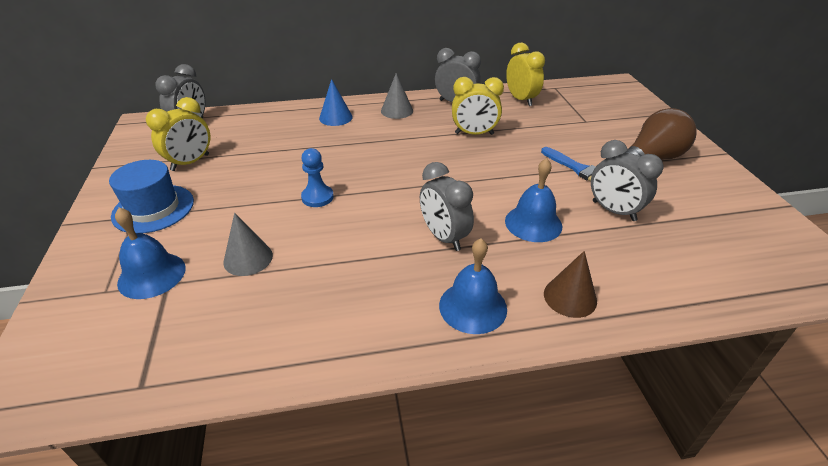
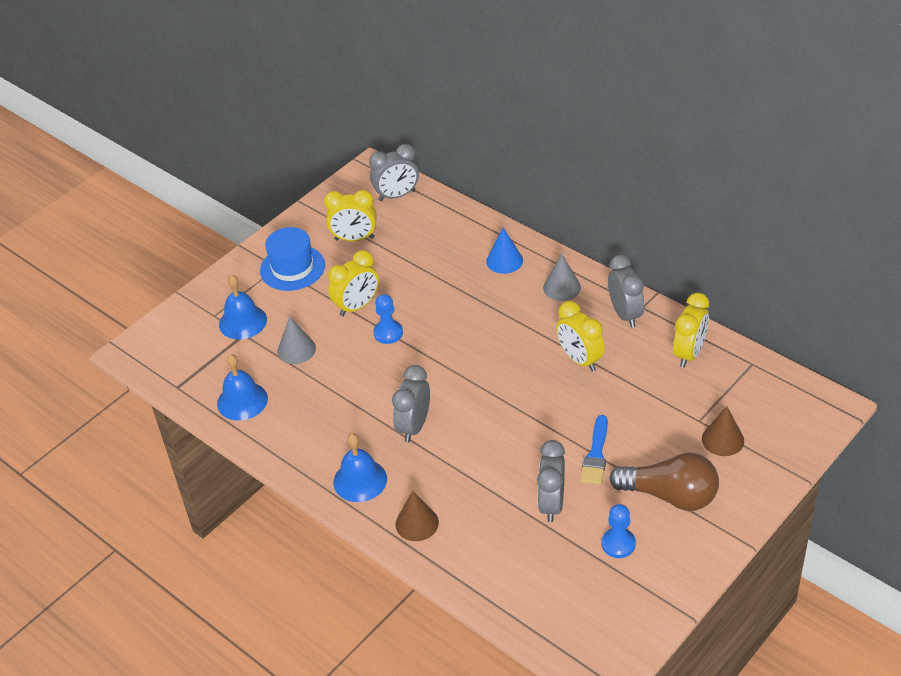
camera: 55 degrees right, 5 degrees up
blue bell [505,158,562,242] -> blue bell moved to [217,354,268,421]
none -> yellow clock [328,250,379,317]
none -> blue pawn [602,504,636,558]
none -> brown cone [702,406,744,456]

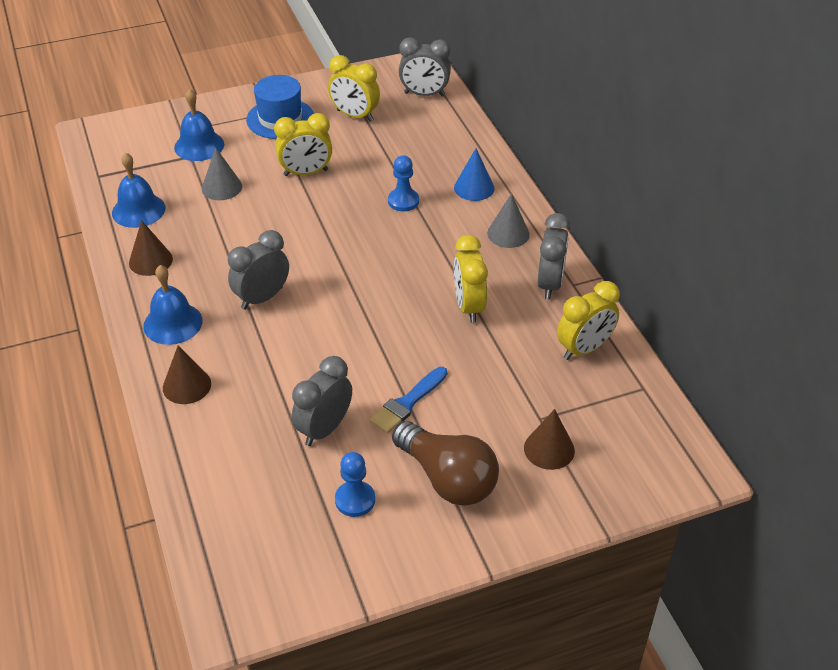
camera: 25 degrees right, 0 degrees up
blue pawn [373,294,403,344] -> blue pawn moved to [388,155,419,212]
none -> brown cone [129,220,173,276]

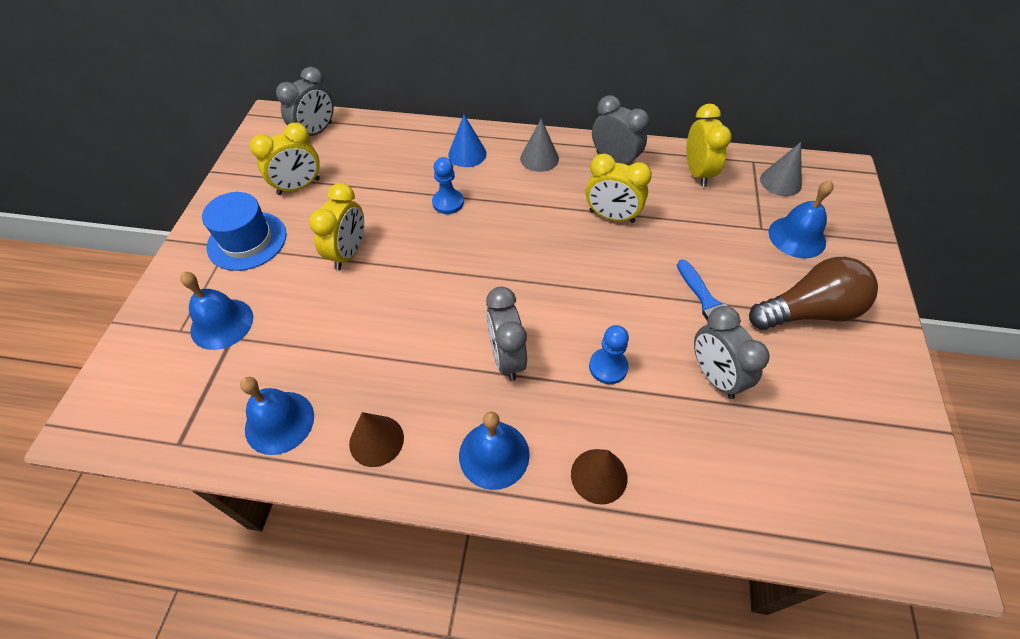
camera: 60 degrees left, 10 degrees up
grey cone [202,147,242,200] -> grey cone moved to [760,142,802,196]
blue pawn [335,452,375,517] -> blue pawn moved to [589,325,629,384]
brown cone [524,409,575,470] -> blue bell [769,180,834,258]

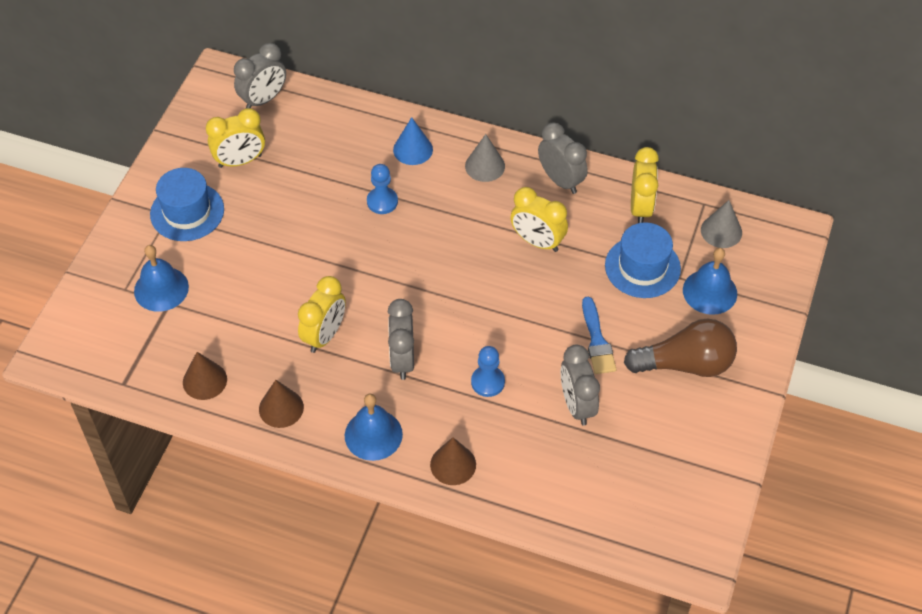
camera: 10 degrees right, 0 degrees up
blue bell [240,377,314,455] -> brown cone [183,352,227,400]
yellow clock [309,183,364,270] -> yellow clock moved to [298,276,346,353]
none -> blue hat [605,222,681,298]

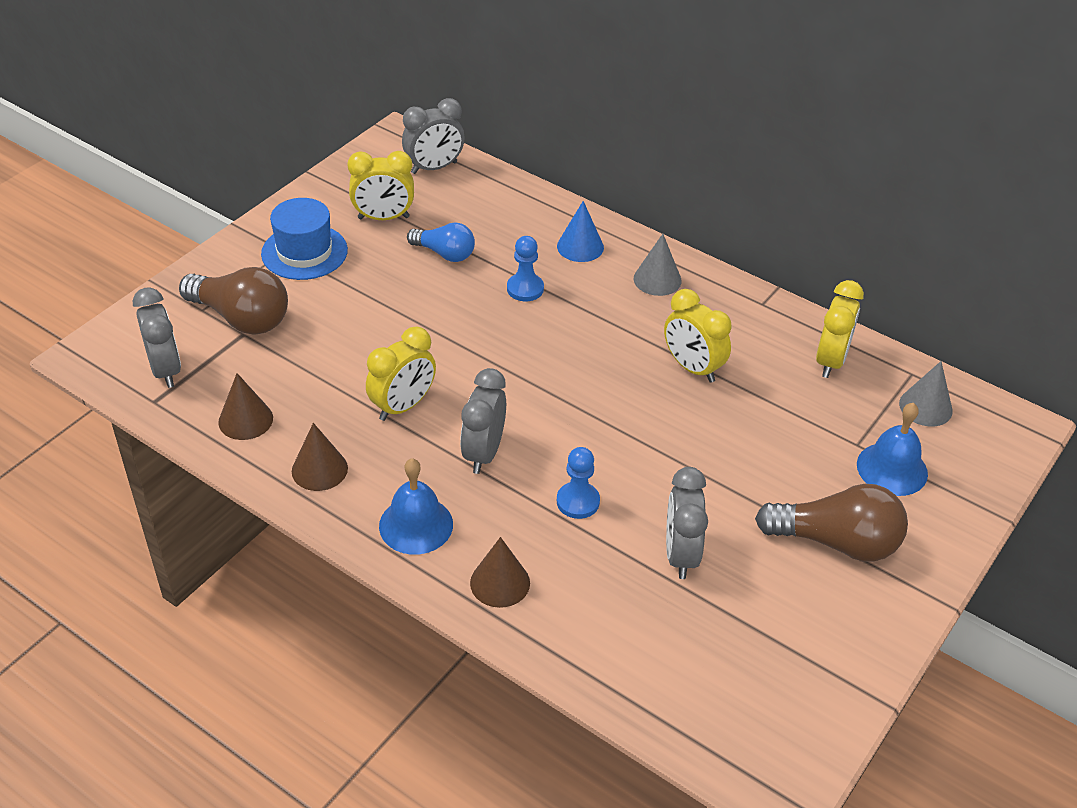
camera: 15 degrees right, 10 degrees down
blue bell [134,245,189,312] -> brown light bulb [179,267,288,335]
grey clock [538,122,588,194] -> grey clock moved to [133,287,181,388]
blue brush [582,296,616,374] -> none
blue hat [605,222,681,298] -> none
none -> blue light bulb [407,223,475,262]

